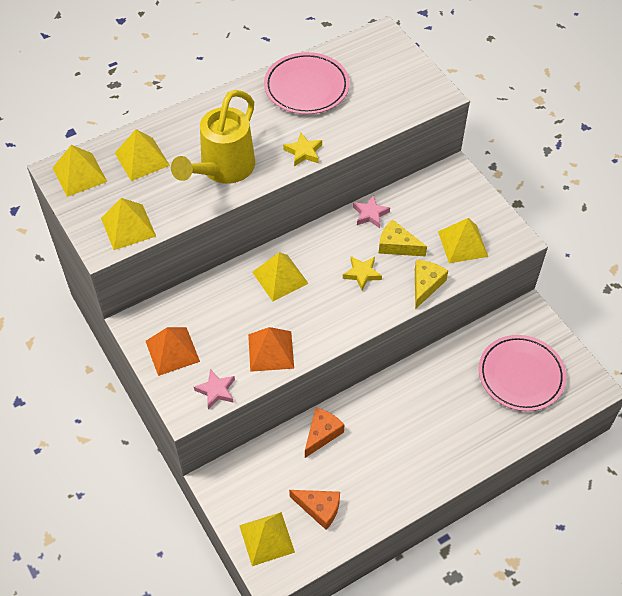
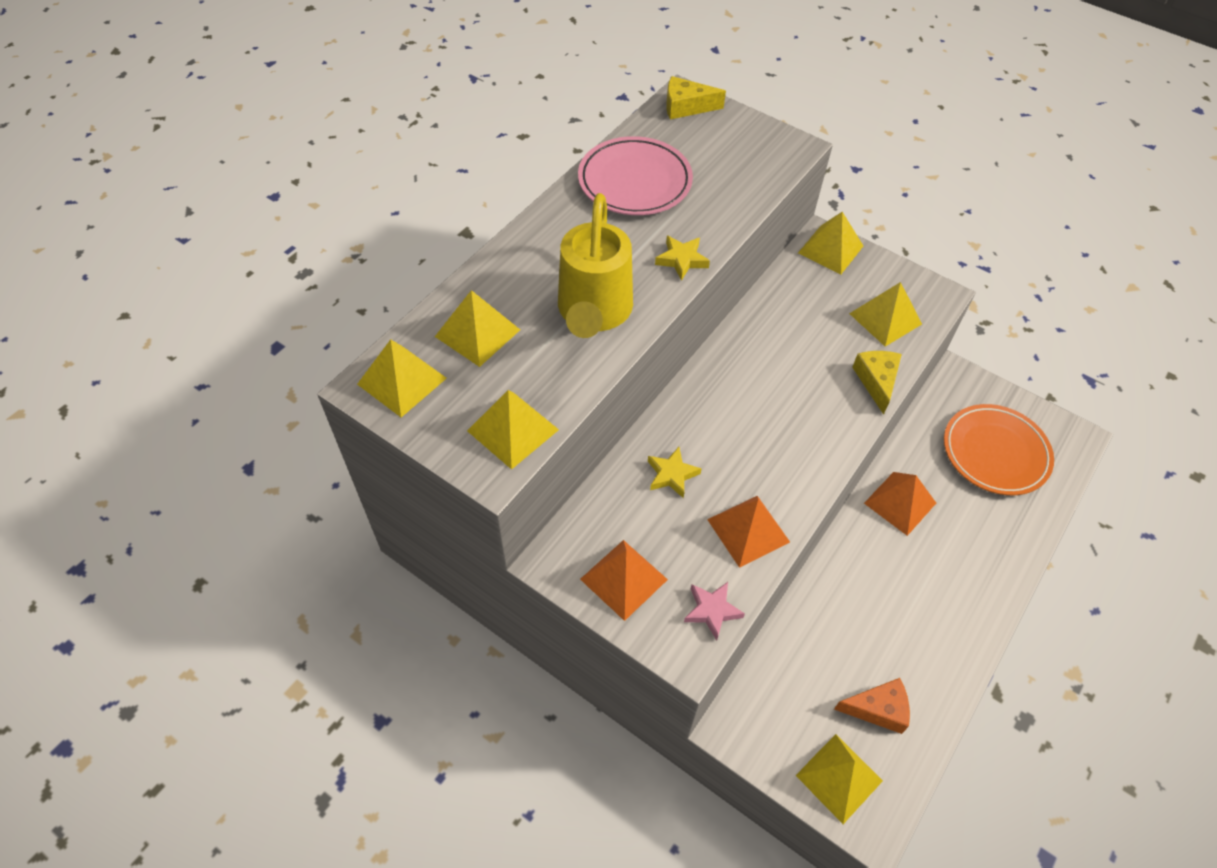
camera: 25 degrees left, 0 degrees up
yellow pyramid [252,252,309,301] -> yellow pyramid moved to [798,212,863,274]
orange cheese [305,408,344,458] -> none
yellow star [343,256,382,290] -> yellow star moved to [648,447,702,498]
pink star [353,195,390,228] -> none
yellow cheese [379,219,427,256] -> yellow cheese moved to [666,76,726,119]
pink plate [479,335,566,411] -> orange plate [944,404,1054,495]
none -> orange pyramid [864,472,936,536]

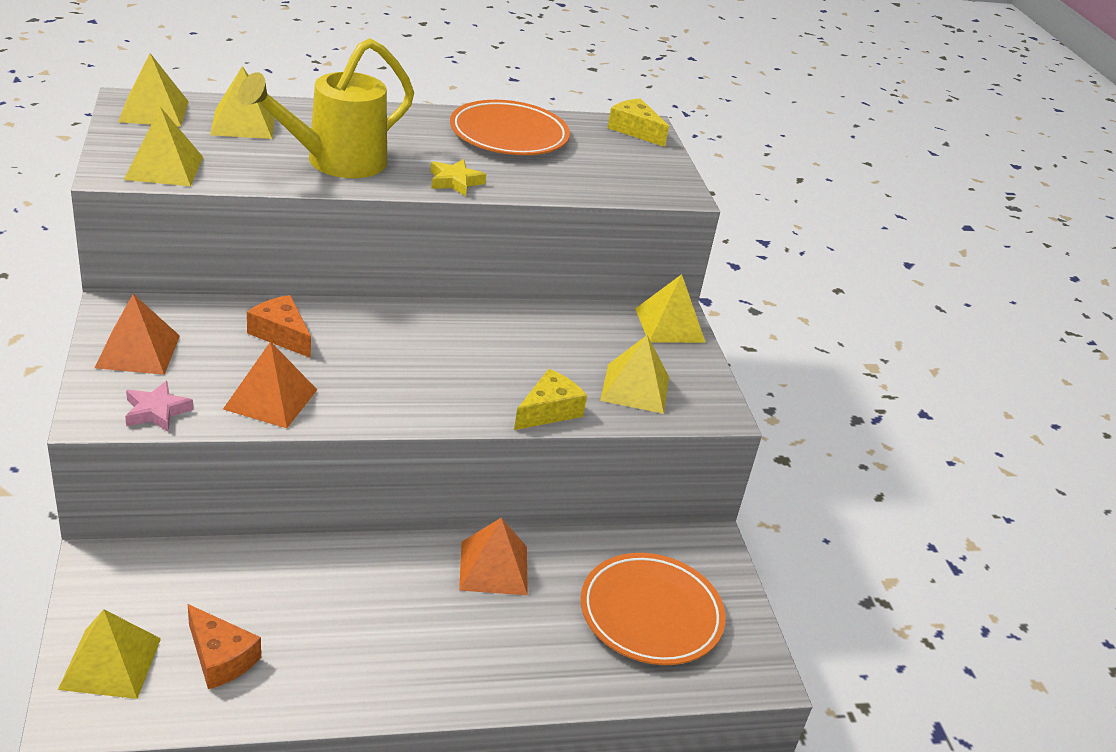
camera: 40 degrees right, 20 degrees down
pink plate [578,136,693,215] -> orange plate [450,100,570,155]
yellow star [648,447,702,498] -> orange cheese [247,295,311,358]

